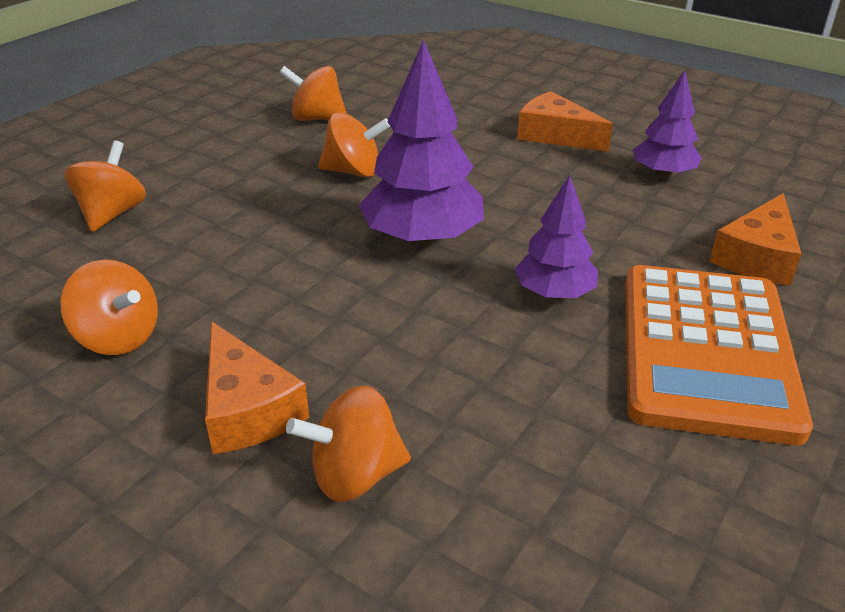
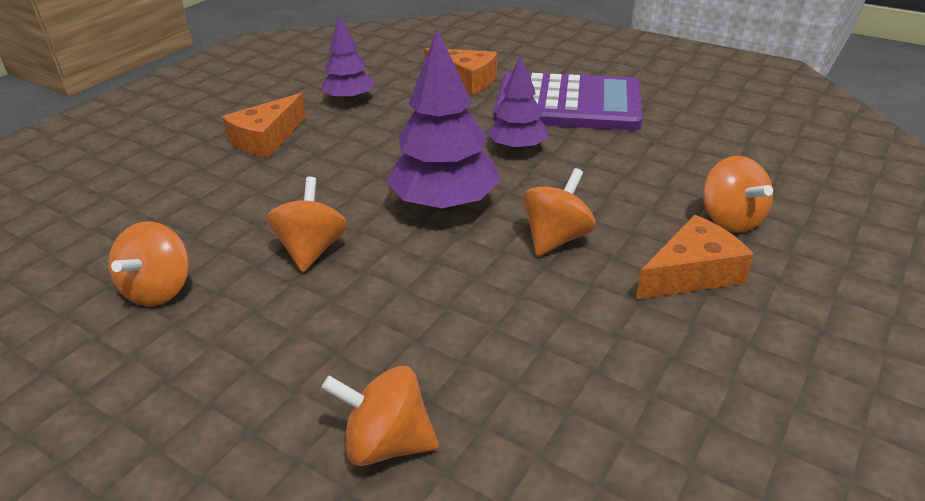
camera: 90 degrees left, 0 degrees up
orange spinning top [61,260,158,355] -> orange spinning top moved to [523,168,596,256]
orange calculator [625,265,813,445] -> purple calculator [494,72,642,130]

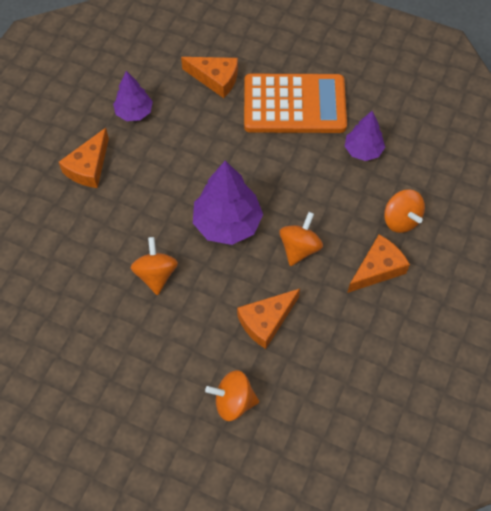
camera: 10 degrees left, 25 degrees up
orange spinning top [109,221,189,306] -> none
purple tree [488,55,548,151] -> purple tree moved to [345,111,385,161]
purple calculator [494,72,642,130] -> orange calculator [244,74,347,133]
none -> orange cheese [237,289,300,349]

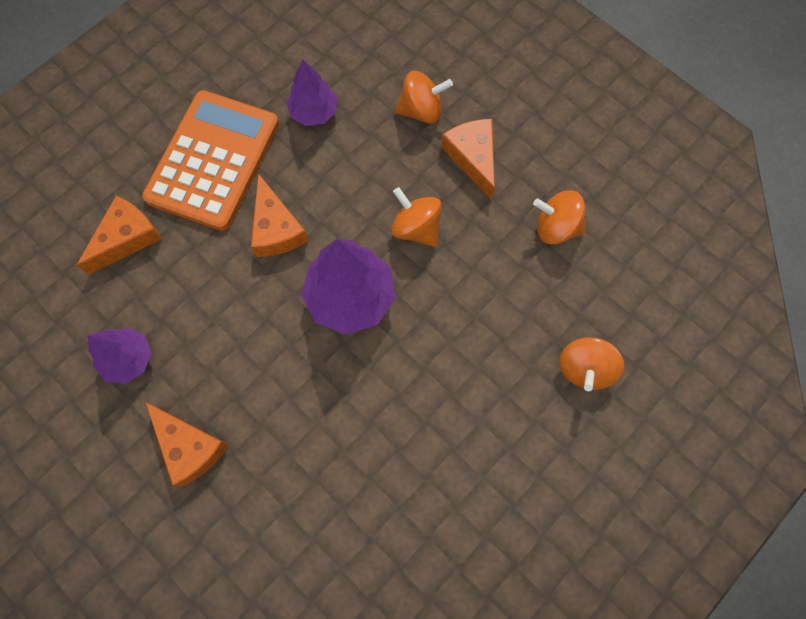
camera: 70 degrees left, 10 degrees up
orange spinning top [130,237,178,295] -> orange spinning top moved to [533,190,586,245]
orange cheese [237,289,300,349] -> orange cheese moved to [251,173,308,257]

